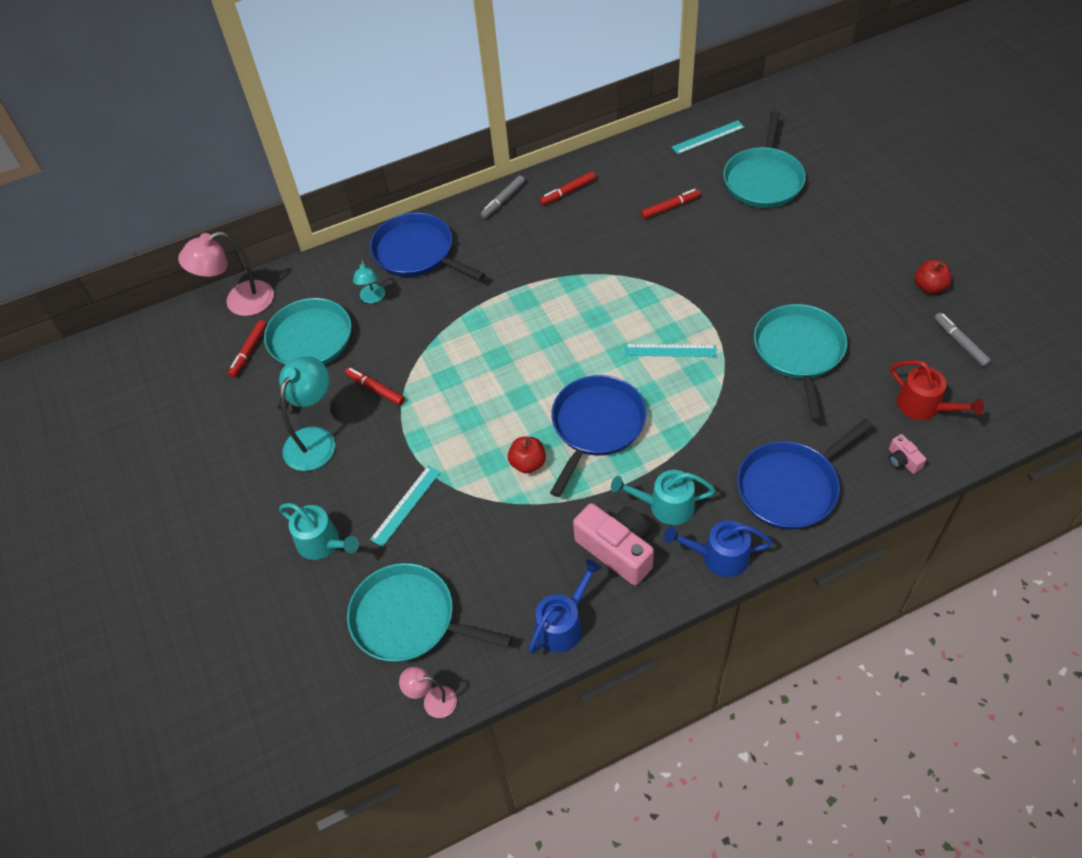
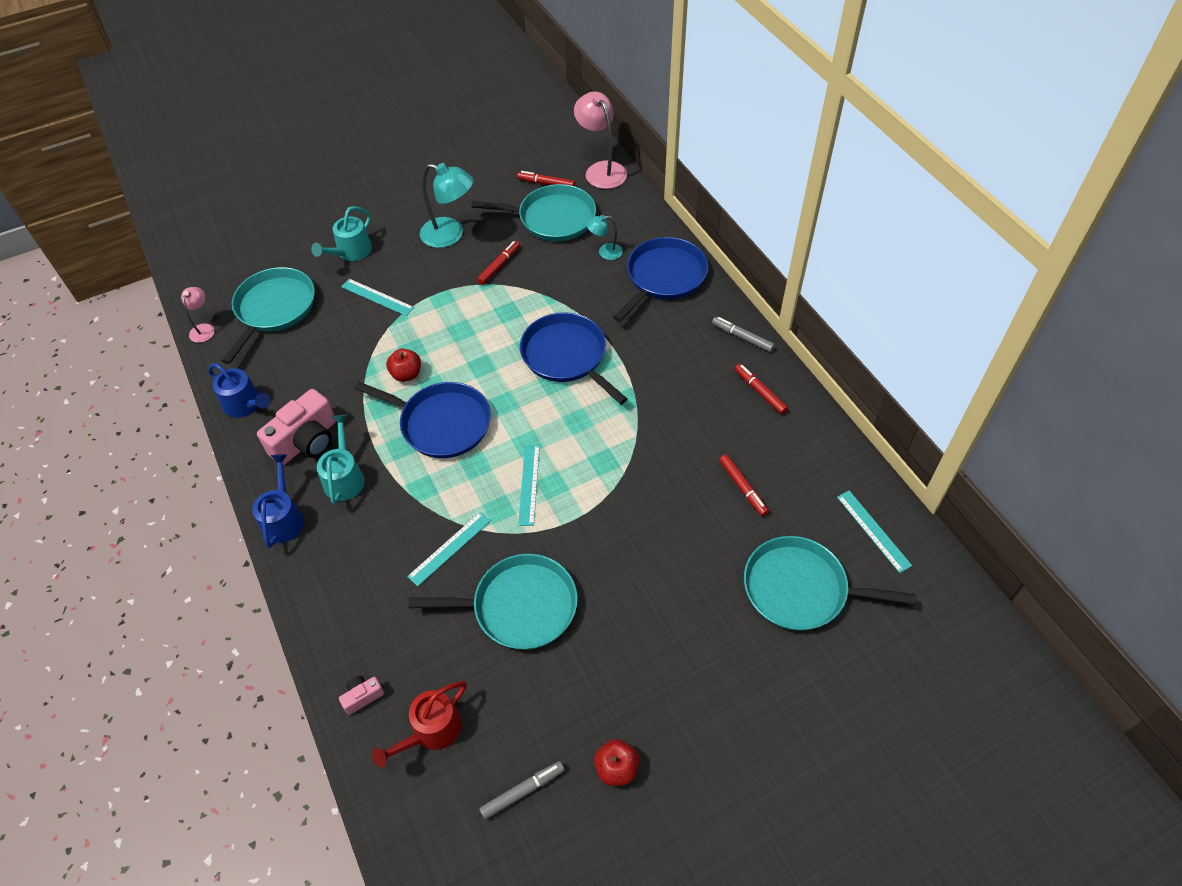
camera: 85 degrees right, 0 degrees up
blue pan [737,419,873,530] -> blue pan moved to [520,312,627,404]
none -> turquoise ruler [407,512,491,586]

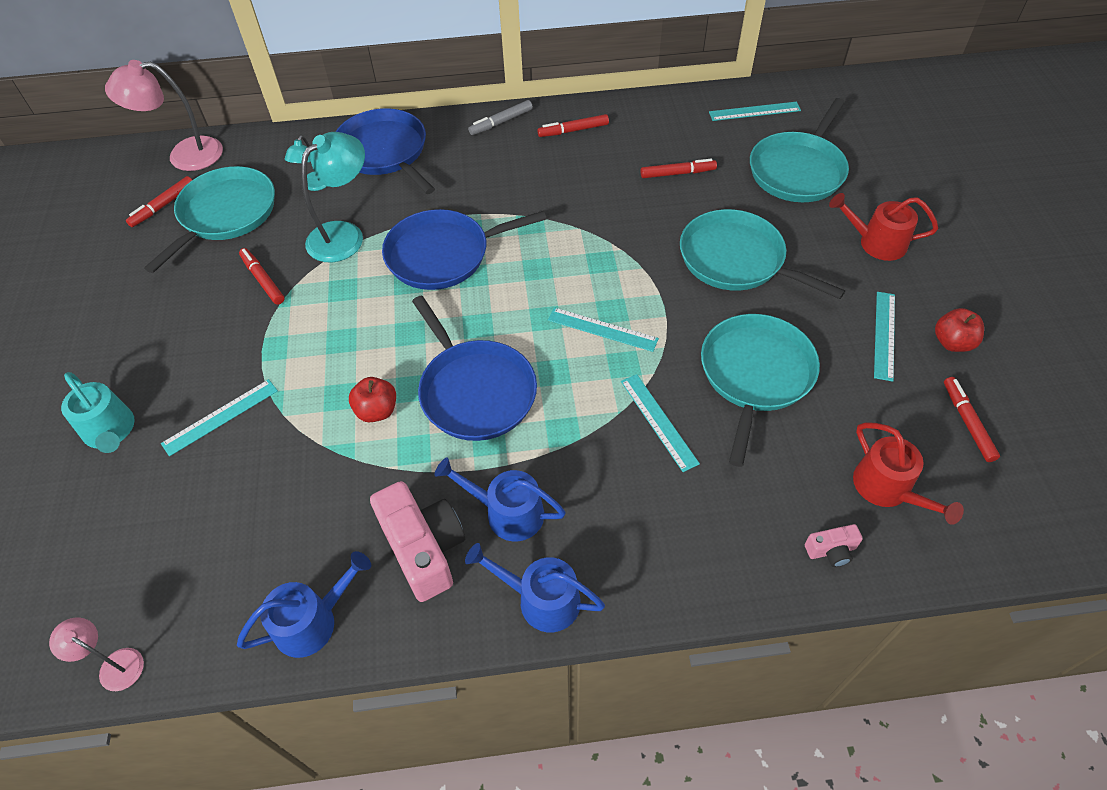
camera: 70 degrees left, 0 degrees up
turquoise pan [222,267,315,364] -> turquoise pan moved to [680,209,845,299]
turquoise watering can [317,415,365,504] -> blue watering can [434,458,566,541]
pink camera [339,676,384,715] -> pink camera turned 90 degrees counterclockwise [805,524,863,567]
blue pan [354,381,491,458] -> blue pan turned 105 degrees clockwise [412,295,537,441]
turquoise lamp [420,163,474,248] -> turquoise lamp moved to [301,132,365,262]
grey marker [479,761,565,820] -> red marker [944,377,1000,462]
none -> red watering can [829,193,938,261]
none -> turquoise ruler [874,292,895,382]

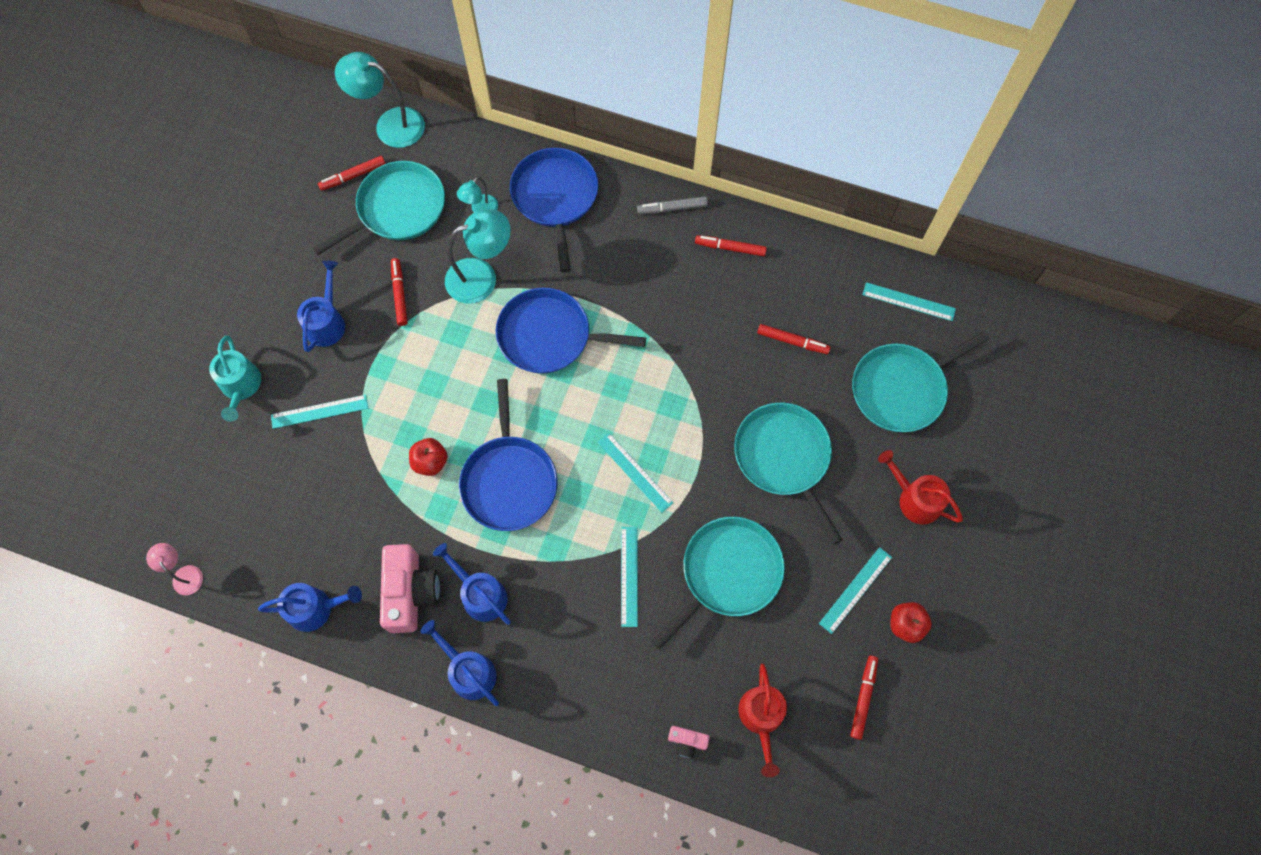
camera: 25 degrees right, 15 degrees up
pink lamp [105,60,223,171] -> turquoise lamp [335,52,425,148]
none -> blue watering can [297,261,345,352]

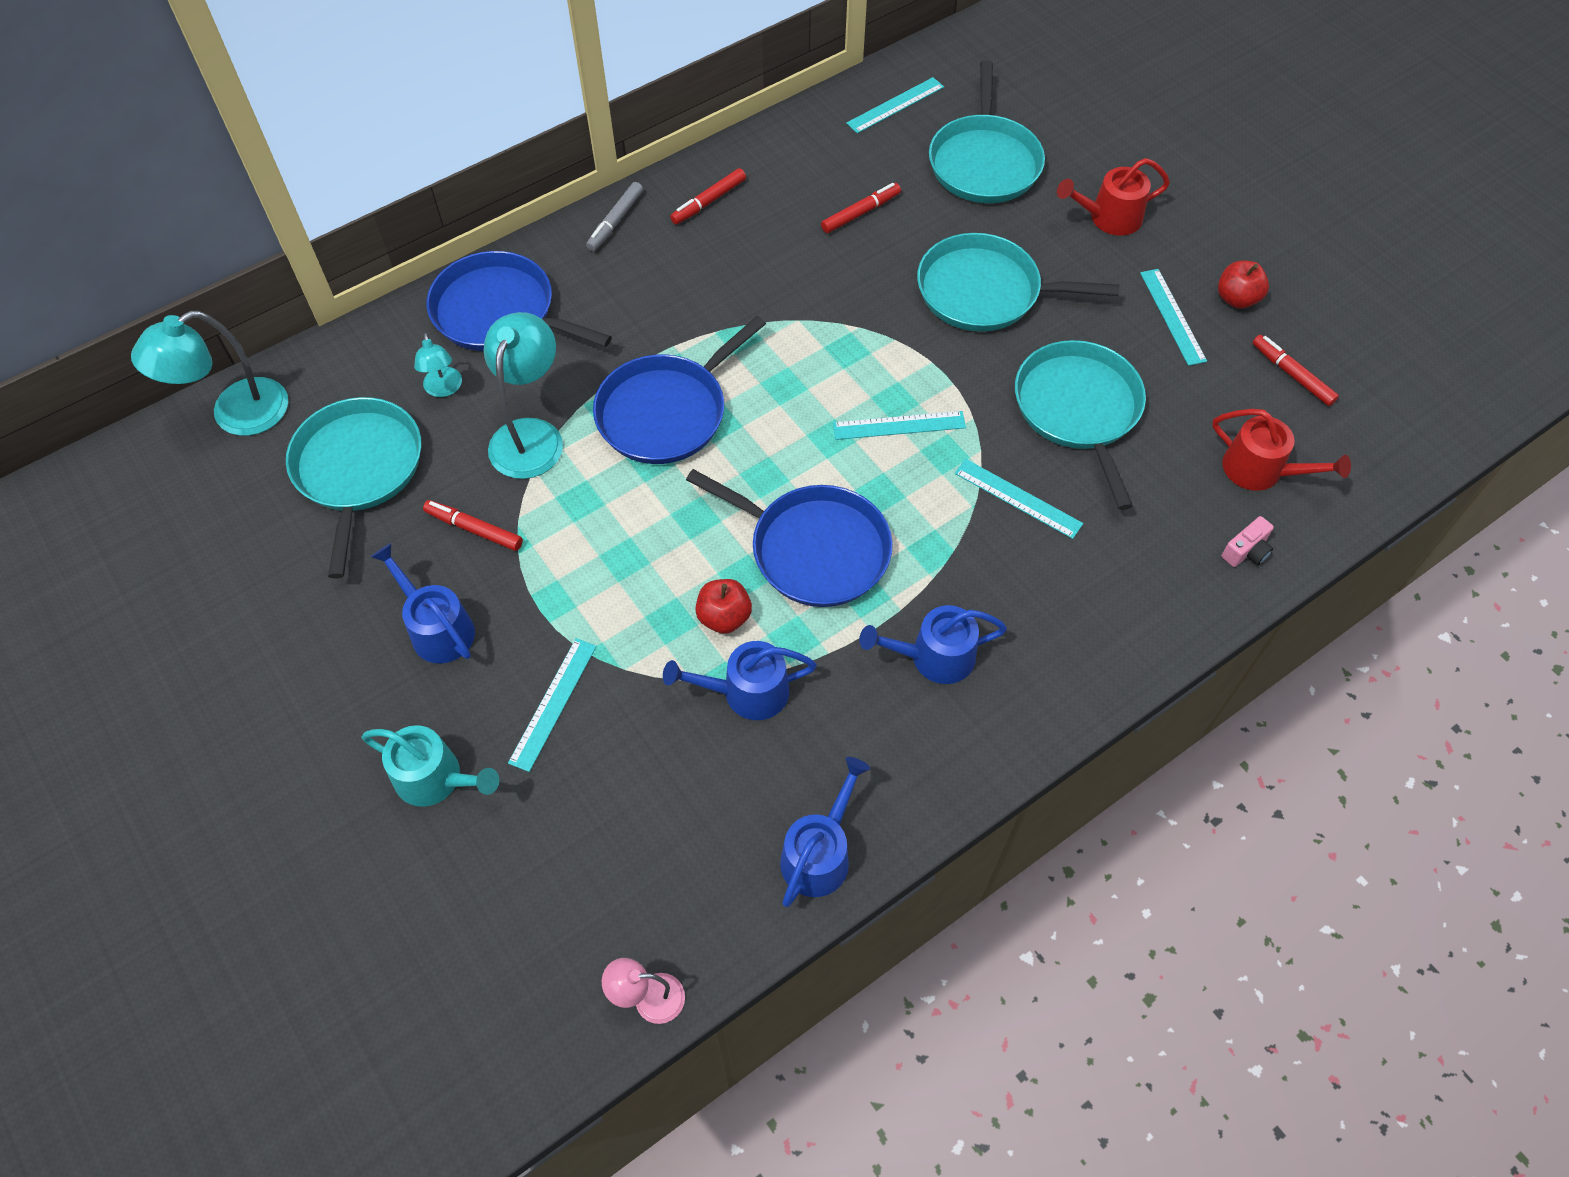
camera: 55 degrees left, 10 degrees down
red marker [318,156,386,191] -> none
pink camera [380,544,440,633] -> none
blue watering can [420,620,499,706] -> blue watering can moved to [663,641,817,720]

